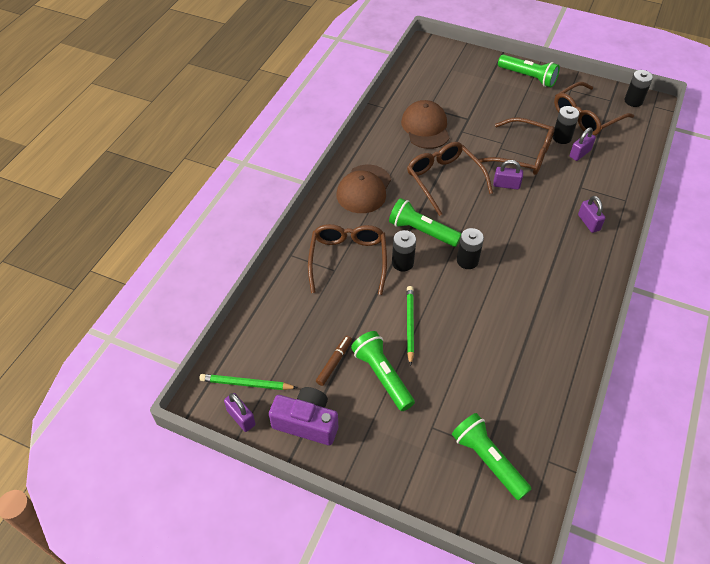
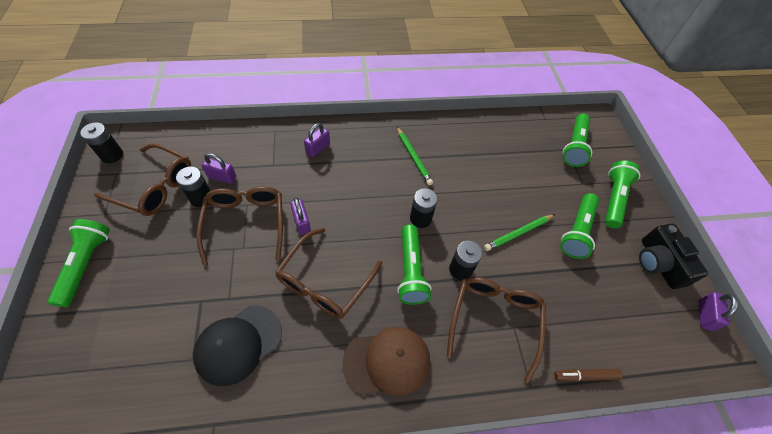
camera: 125 degrees left, 5 degrees up
green pencil [199,374,298,390] -> green pencil moved to [397,127,433,185]
purple camera [269,387,338,445] -> black camera [639,224,708,289]
brown glasses [308,224,387,295] -> brown glasses turned 135 degrees clockwise [447,277,546,383]
brown marker [316,336,352,386] -> brown marker moved to [554,369,623,382]
brown cap [401,100,450,149] -> black cap [193,305,282,386]
none -> green flashlight [605,161,640,228]

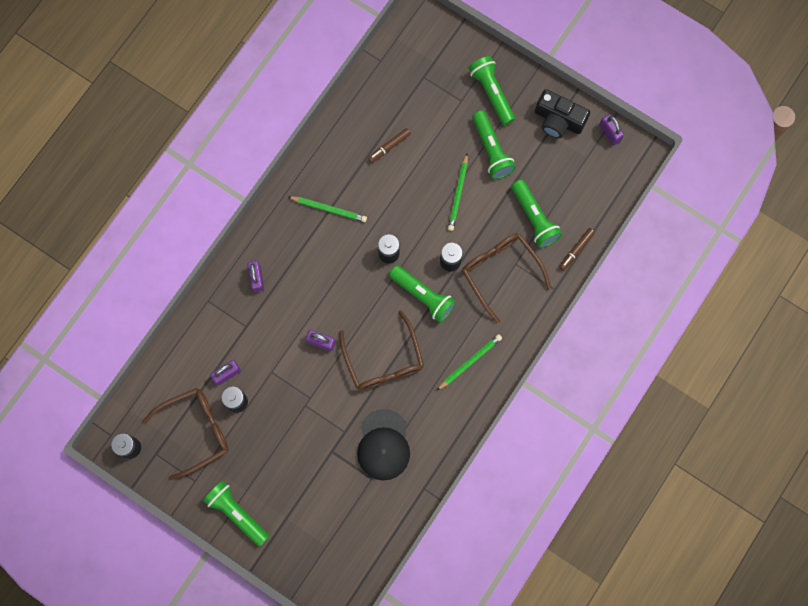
camera: 45 degrees left, 20 degrees up
brown glasses [196,186,283,266] -> none
brown cap [342,327,430,396] -> green pencil [436,334,502,391]
green flashlight [562,114,592,167] -> green flashlight moved to [512,180,562,248]
none -> brown marker [368,128,411,163]

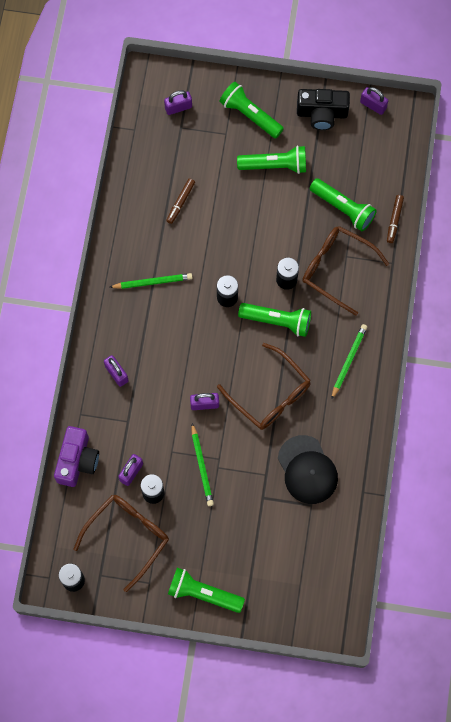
camera: 25 degrees left, 5 degrees down
green pencil [448,154,468,231] -> green pencil moved to [192,423,214,506]
green flashlight [472,111,516,179] -> green flashlight turned 45 degrees counterclockwise [237,145,306,174]
none -> purple camera [54,426,99,487]
none -> purple padlock [164,90,192,115]

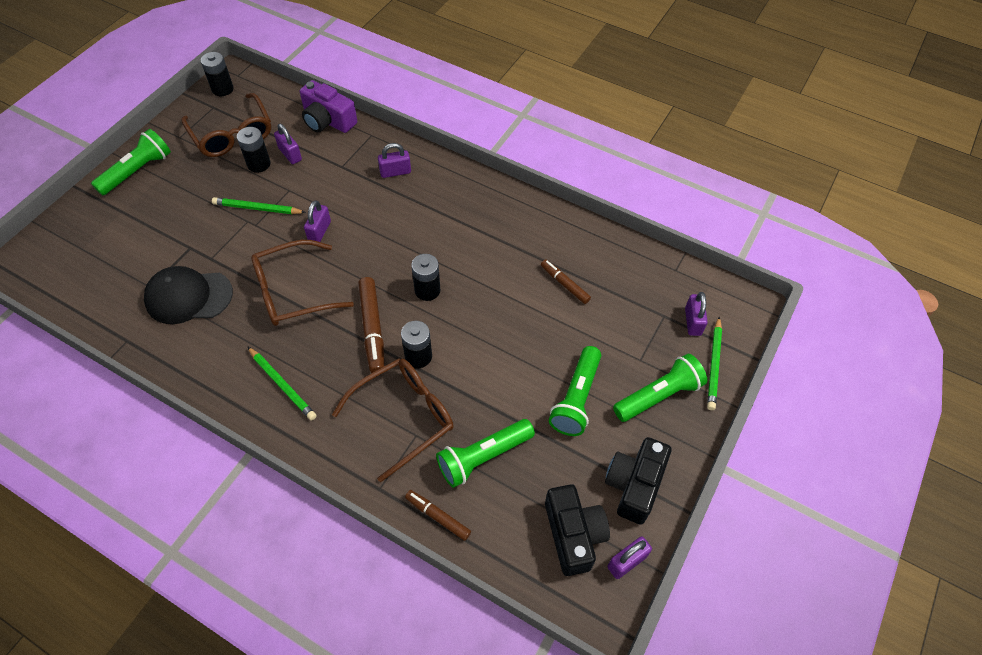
camera: 110 degrees right, 15 degrees down
green pencil [110,273,193,289] -> green pencil moved to [707,317,722,410]
green flashlight [238,303,311,337] -> brown marker [358,277,385,373]
none -> black camera [545,484,610,576]

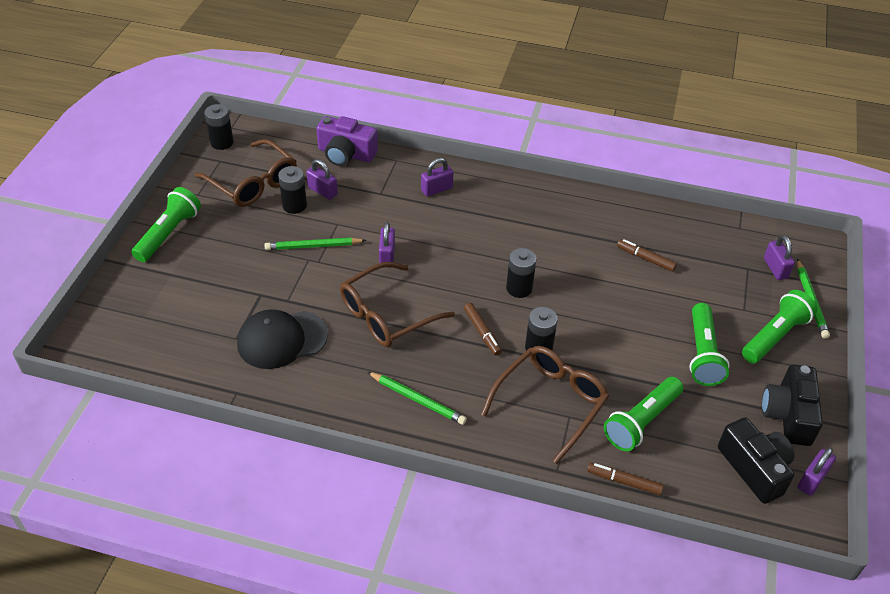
camera: 15 degrees left, 10 degrees down
brown marker [358,277,385,373] -> brown marker [464,303,502,356], size x0.61

